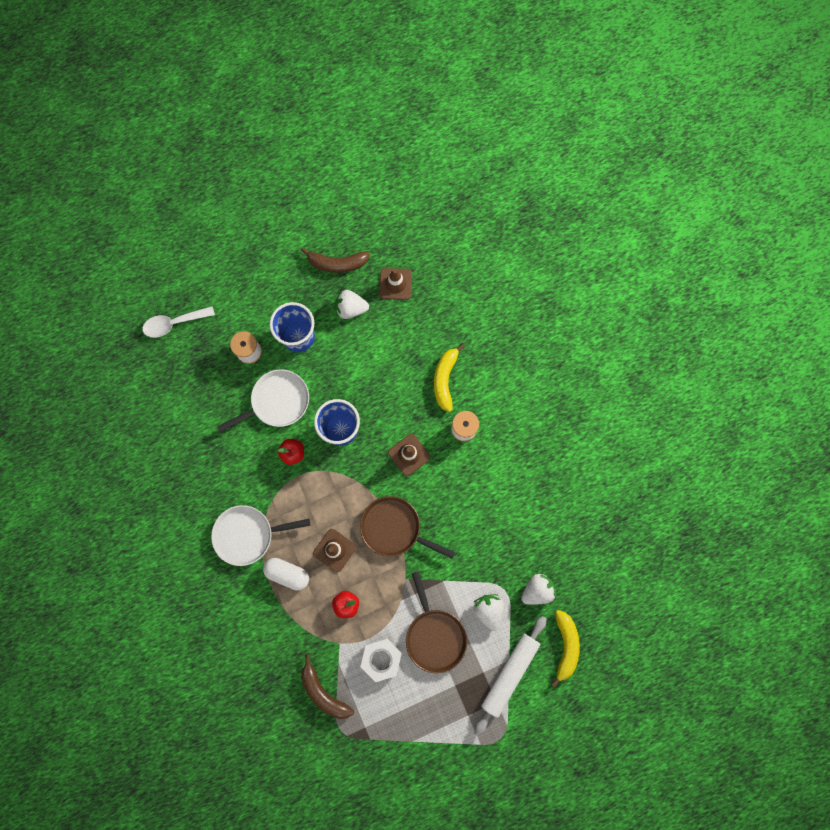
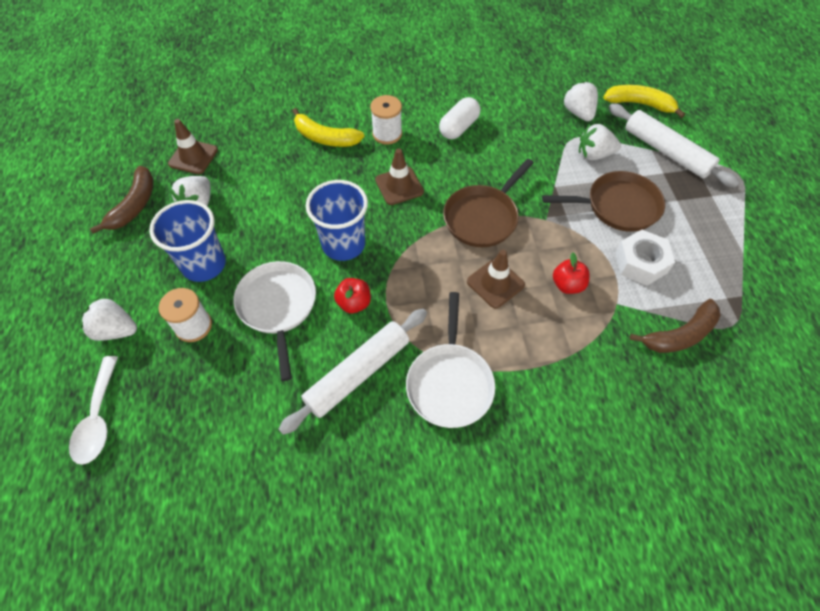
camera: 75 degrees left, 20 degrees down
white capsule [263,558,309,591] -> white capsule moved to [439,97,480,139]
none -> white strawberry [80,297,137,341]
none -> white rolling pin [279,309,427,435]

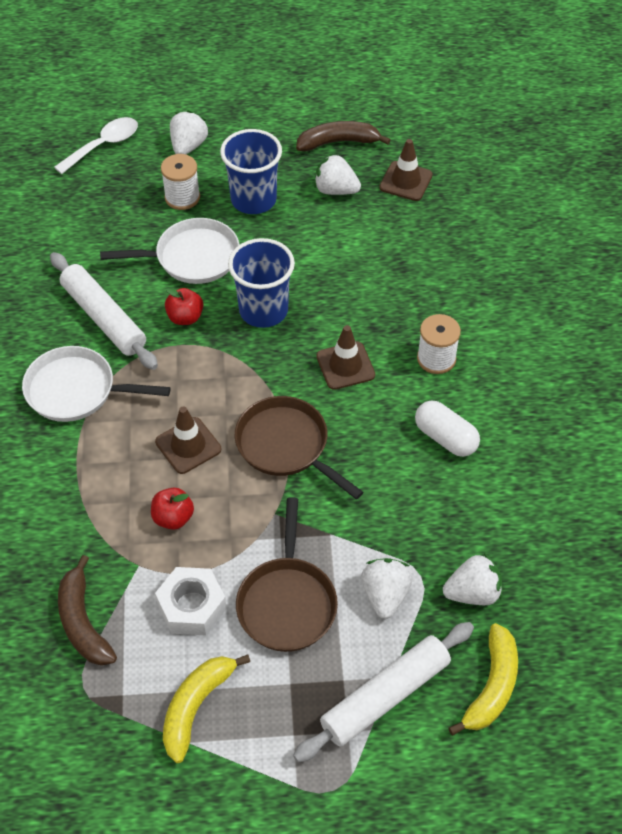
camera: 95 degrees right, 5 degrees down
white spoon [69,356,118,465] -> white spoon turned 135 degrees clockwise [54,117,138,174]
brown banana [90,166,153,234] -> brown banana turned 150 degrees clockwise [296,121,391,151]
yellow banana [292,108,365,147] -> yellow banana moved to [163,654,250,763]

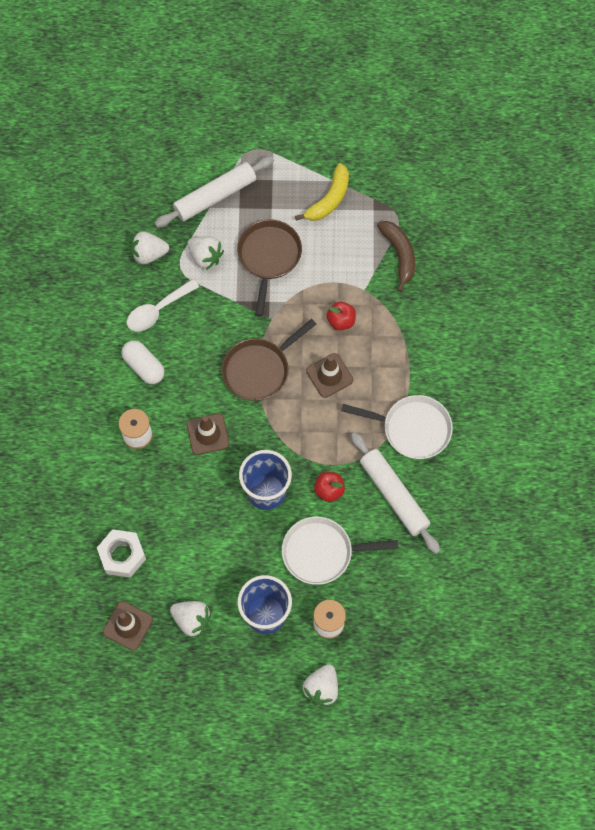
camera: 175 degrees left, 15 degrees up
white spoon [54,117,138,174] -> white spoon moved to [127,279,199,331]
white nut [155,567,227,635] -> white nut moved to [97,529,146,578]
brown pan [235,396,364,500] -> brown pan turned 90 degrees clockwise [221,319,316,401]
brown banana [296,121,391,151] -> none
white strawberry [361,558,412,619] -> white strawberry turned 60 degrees counterclockwise [187,236,224,270]
yellow banana [448,623,518,735] -> none

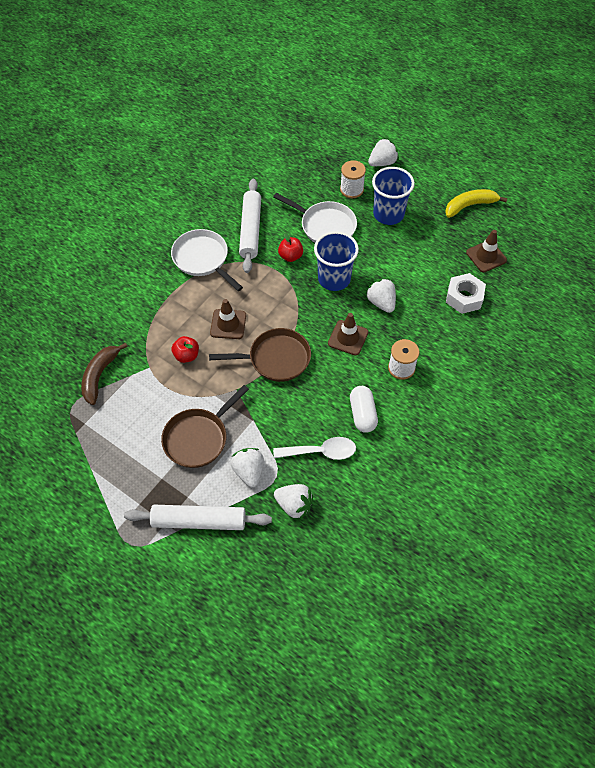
camera: 145 degrees left, 10 degrees down
white strawberry [170,601,212,637] -> white strawberry moved to [366,278,396,313]
yellow banana [295,163,349,221] -> yellow banana moved to [445,189,508,218]

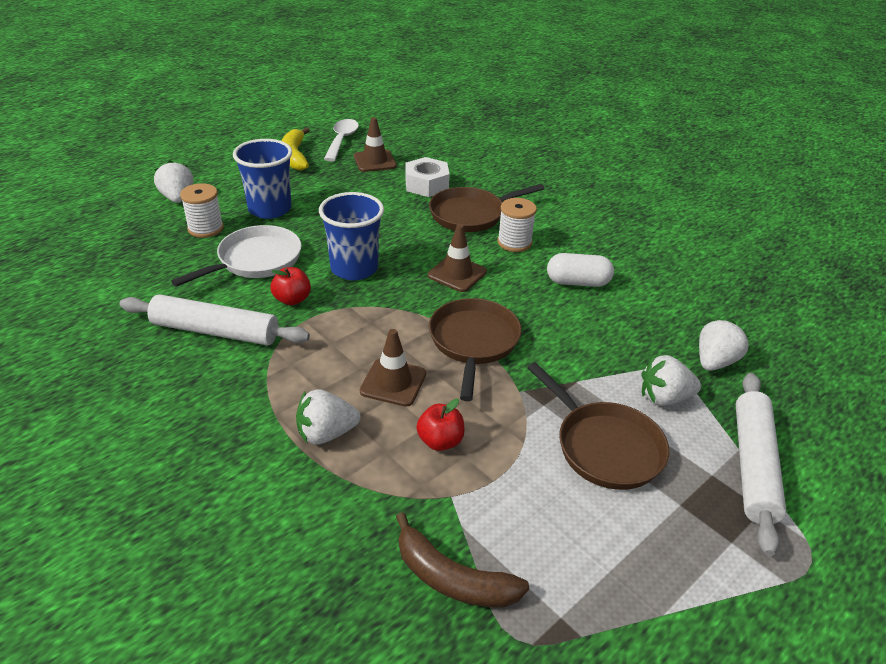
camera: 80 degrees left, 20 degrees down
white pan [171,229,243,291] -> none
white spoon [273,437,356,460] -> white spoon moved to [324,119,359,162]
white strawberry [366,278,396,313] -> white strawberry moved to [296,389,360,444]
none -> brown pan [429,184,545,232]

